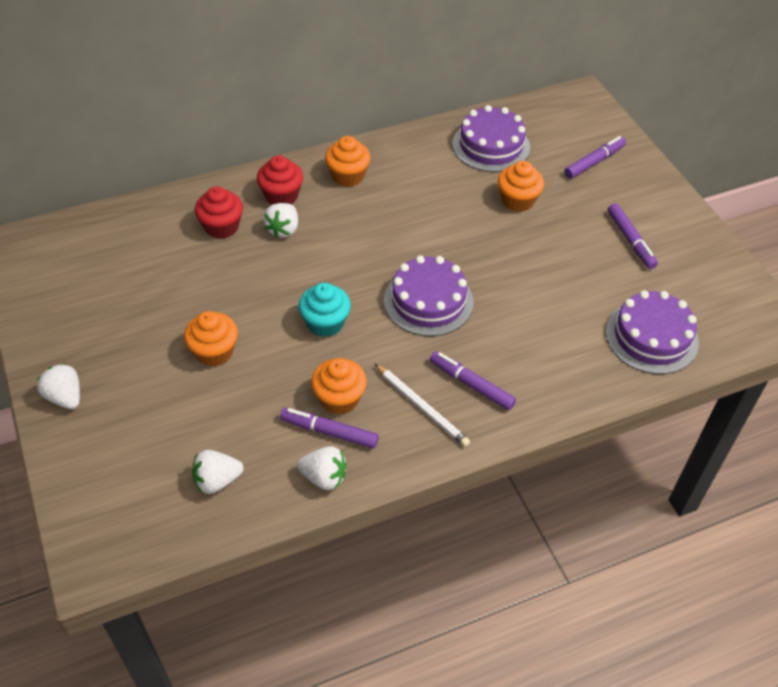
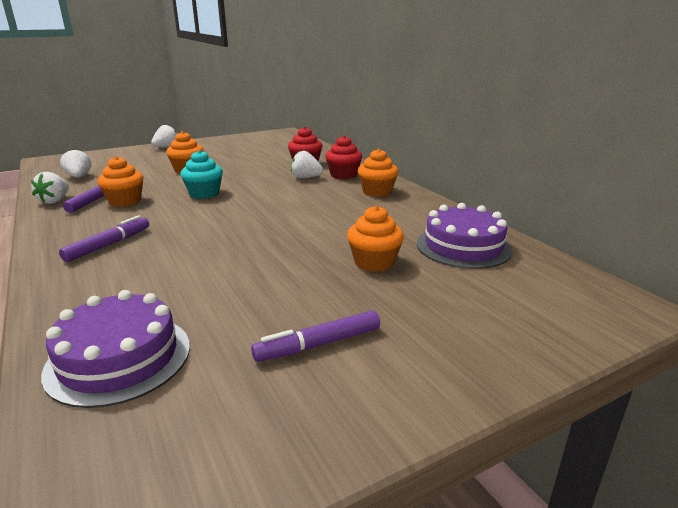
camera: 85 degrees right, 25 degrees down
white pencil [375,364,470,447] -> none
purple cake [384,256,474,336] -> none
purple marker [564,136,626,179] -> none

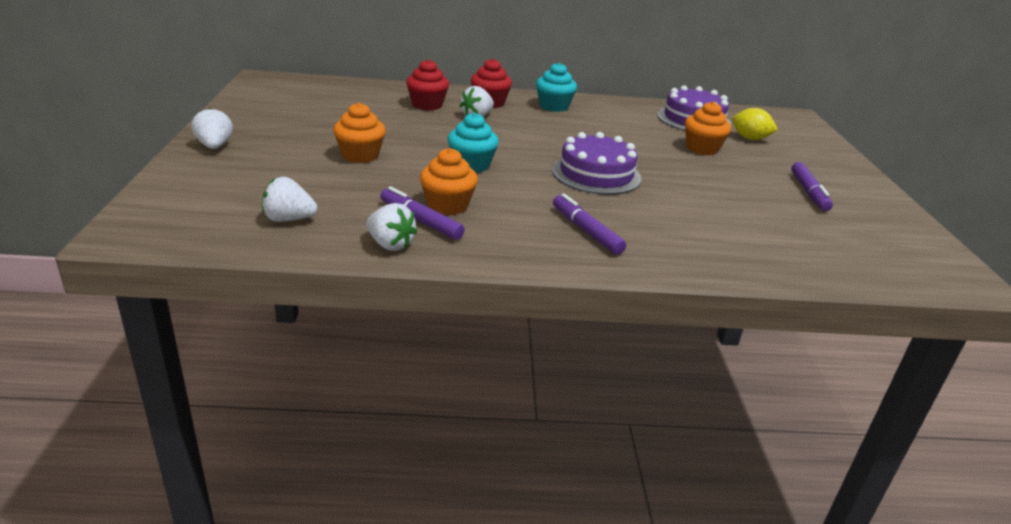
camera: 65 degrees left, 5 degrees up
purple cake [41,290,190,408] -> purple cake moved to [552,132,641,195]
orange cupcake [358,149,398,197] -> turquoise cupcake [536,62,577,112]
none -> yellow lemon [732,108,778,140]

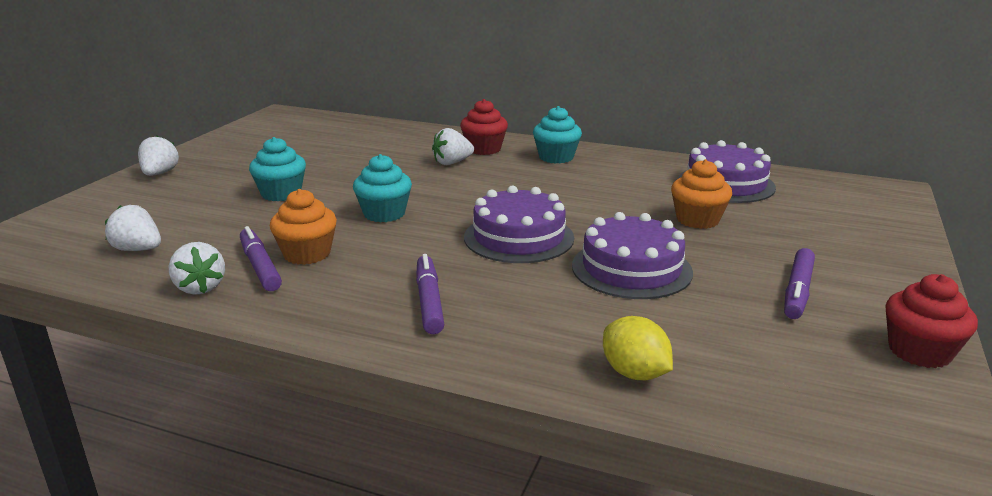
camera: 25 degrees right, 5 degrees down
orange cupcake [333,102,386,163] -> turquoise cupcake [249,137,306,201]
red cupcake [406,59,449,110] -> red cupcake moved to [885,274,978,368]
yellow lemon [732,108,778,140] -> yellow lemon moved to [603,316,673,380]
none -> purple cake [572,212,693,299]

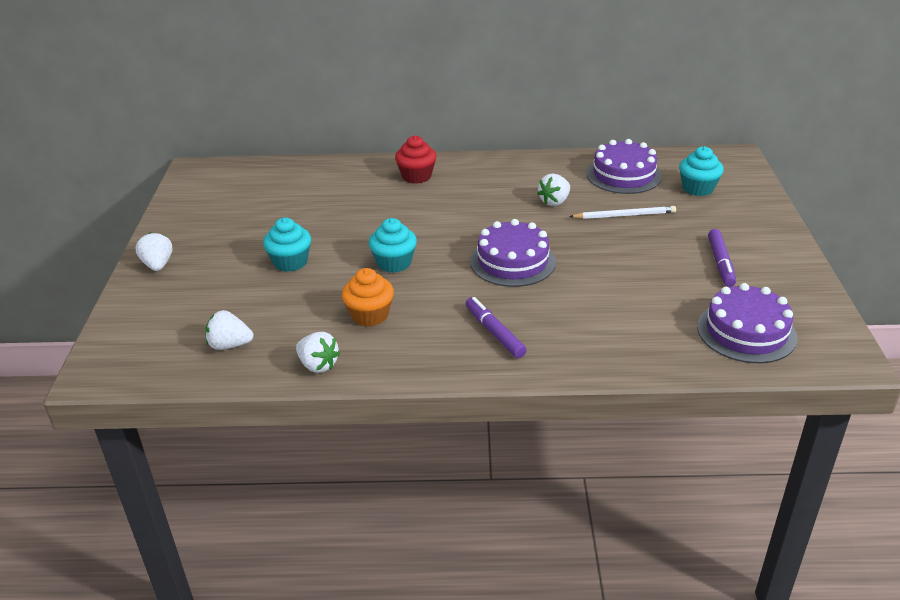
camera: 20 degrees left, 10 degrees up
purple marker [240,226,282,291] -> none
white strawberry [432,128,474,165] -> white strawberry moved to [537,173,570,206]
turquoise cupcake [533,106,582,164] -> turquoise cupcake moved to [679,146,724,196]
purple cake [572,212,693,299] -> purple cake moved to [697,283,797,363]
yellow lemon [603,316,673,380] -> none
orange cupcake [671,159,732,229] -> white pencil [569,206,676,219]
red cupcake [885,274,978,368] -> none

